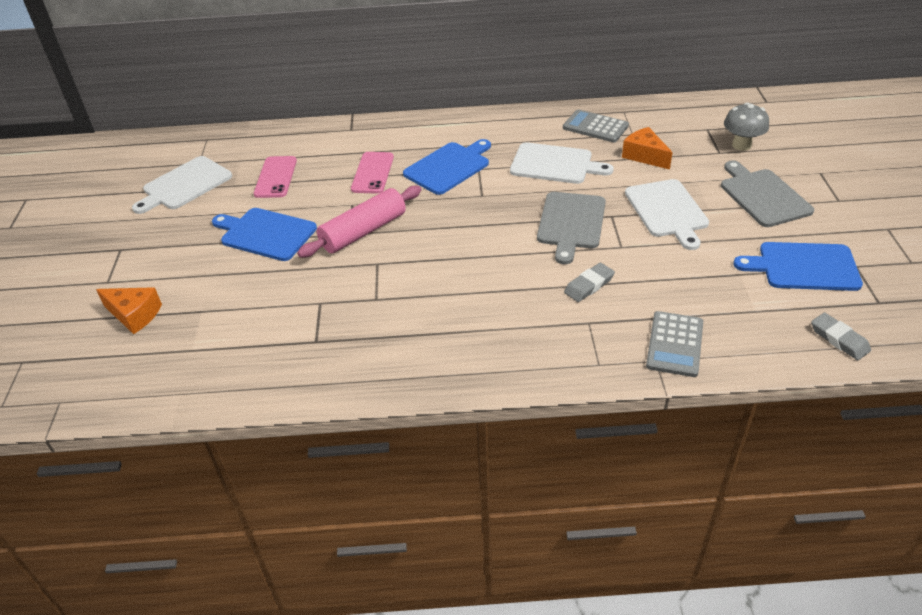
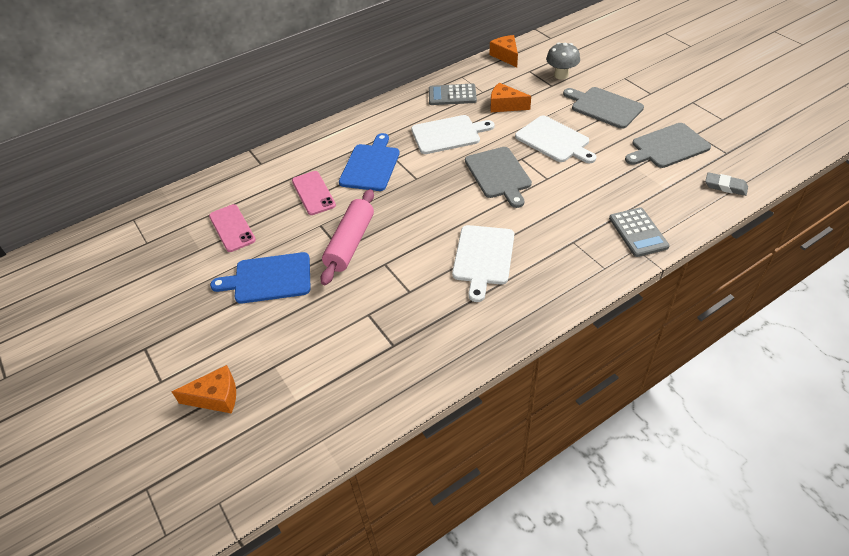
camera: 30 degrees left, 5 degrees up
white cutting board [132,156,232,214] -> white cutting board moved to [452,225,514,302]
grey eraser [564,263,615,302] -> none
blue cutting board [733,242,863,291] -> grey cutting board [625,123,711,168]
none -> orange cheese [490,35,518,67]

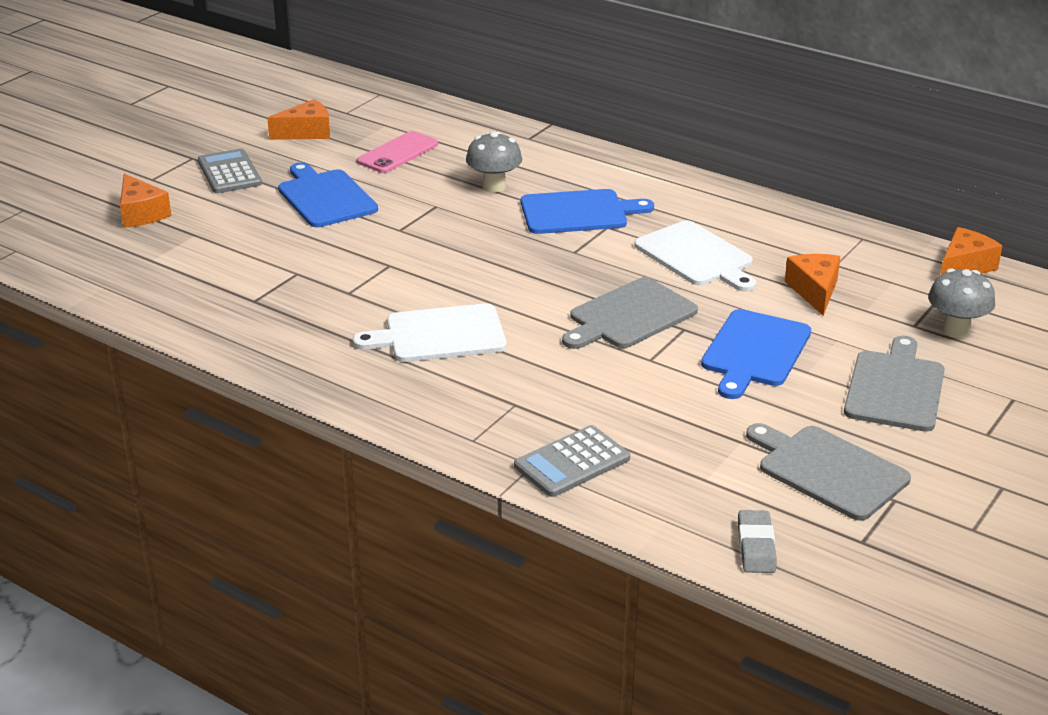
camera: 65 degrees right, 15 degrees down
pink phone [292,171,336,215] -> grey mushroom [466,132,522,193]
pink rolling pin [321,189,374,285] -> none
grey calculator [429,84,477,105] -> grey calculator moved to [198,149,262,193]
white cutting board [515,115,597,163] -> blue cutting board [701,309,811,399]
none -> orange cheese [267,99,330,140]

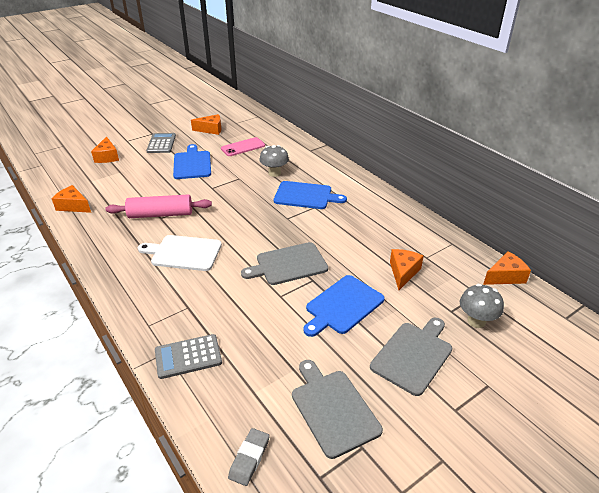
camera: 20 degrees right, 5 degrees up
white cutting board [634,220,757,292] -> none
none -> orange cheese [51,185,91,213]
none -> pink rolling pin [105,194,212,218]

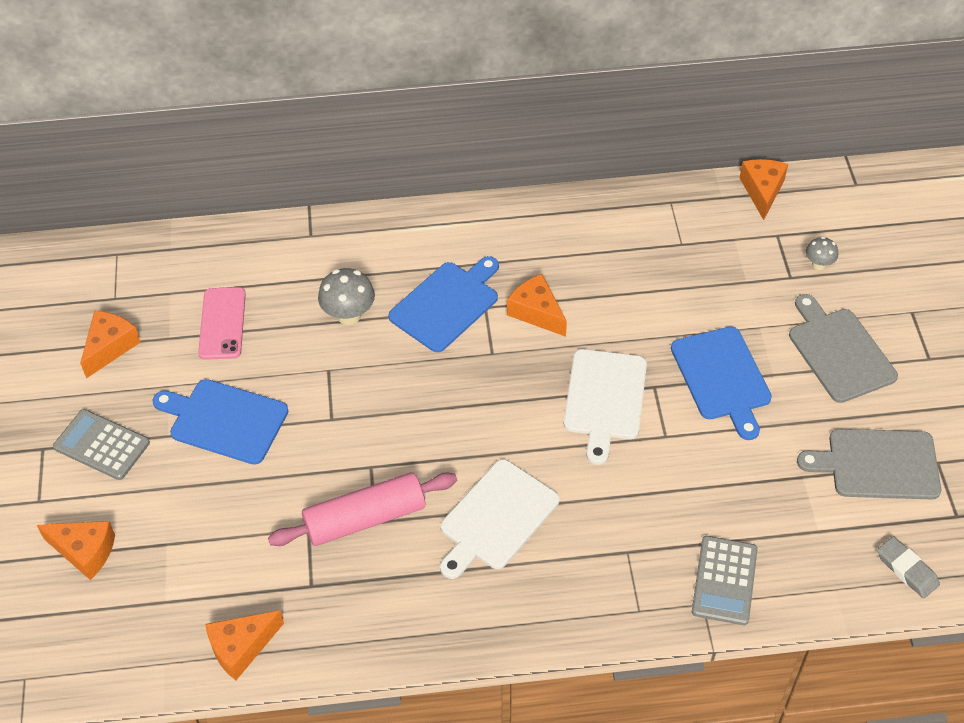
camera: 60 degrees left, 15 degrees up
pink rolling pin [105,194,212,218] -> pink rolling pin turned 45 degrees clockwise [268,472,457,546]
grey cutting board [241,242,328,285] -> white cutting board [564,349,647,465]
orange cheese [390,249,424,290] -> orange cheese moved to [507,274,567,337]
grey mushroom [460,284,504,328] -> grey mushroom [806,237,838,270], size x0.59

